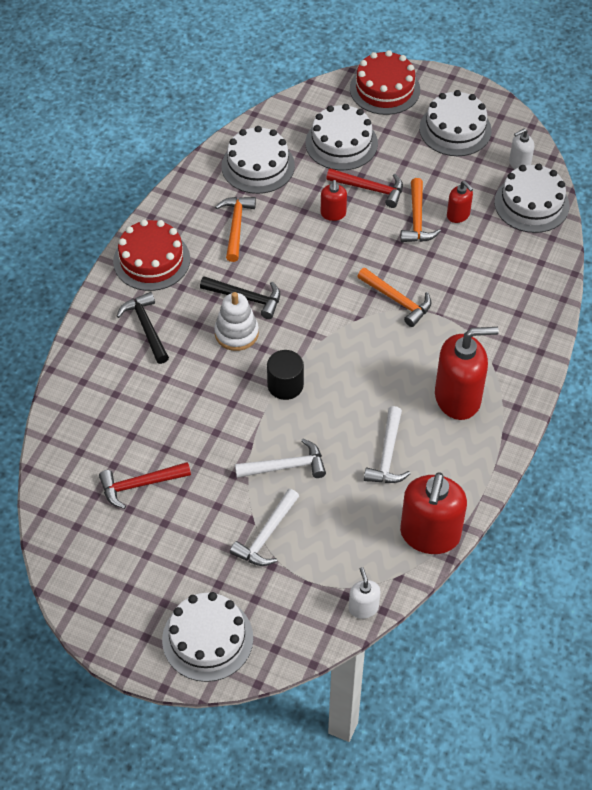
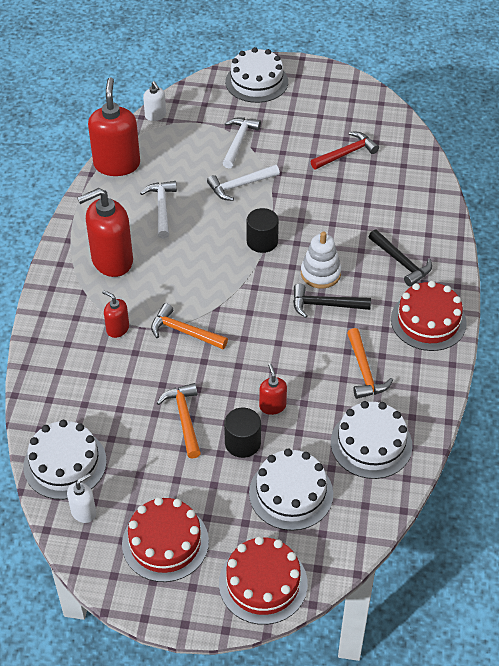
camera: 165 degrees right, 5 degrees down
red hammer [326,168,403,208] -> black cylinder [224,408,261,458]
white cake [419,90,492,156] -> red cake [122,497,209,582]
red soap dispenser [447,181,473,223] -> red soap dispenser moved to [102,290,129,338]

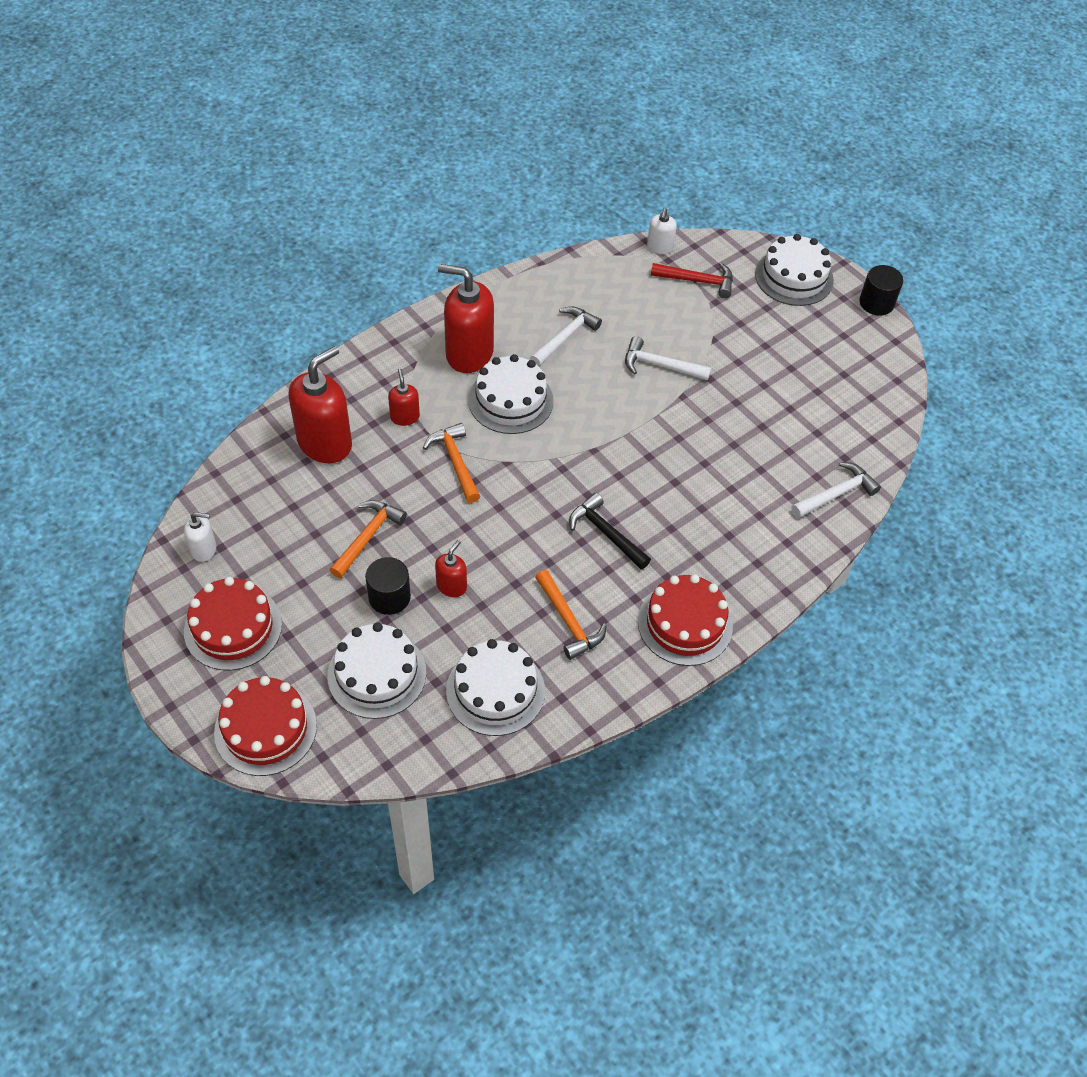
camera: 40 degrees right, 5 degrees up
white cake [23,420,107,500] -> white cake moved to [468,354,553,434]
red soap dispenser [88,77,140,176] -> red soap dispenser moved to [289,346,352,463]
white hammer [223,118,261,168] -> white hammer moved to [792,462,881,518]
black cylinder [246,208,279,253] -> black cylinder moved to [859,265,903,315]
white stacking toy [301,231,341,288] -> none
red hammer [311,132,379,170] -> red hammer moved to [651,263,733,298]
orange hammer [347,328,393,399] -> orange hammer turned 60 degrees counterclockwise [535,570,607,660]
black hammer [369,229,432,287] -> none

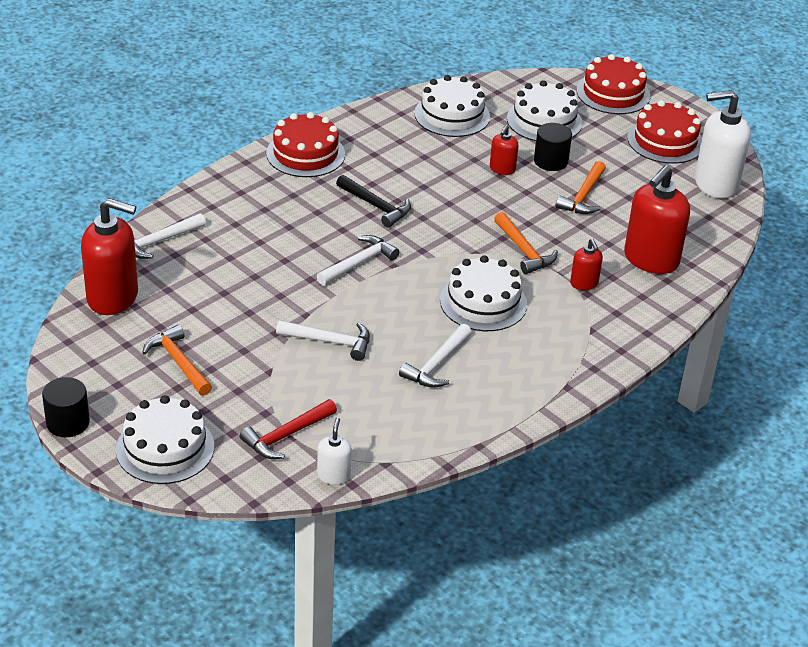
camera: 175 degrees right, 15 degrees down
white soap dispenser [184,512,216,562] -> white soap dispenser [695,90,751,199], size x2.04
red soap dispenser [438,264,494,373] -> red soap dispenser moved to [81,198,138,315]
orange hammer [535,570,607,660] -> orange hammer moved to [142,325,212,396]
red hammer [651,263,733,298] -> red hammer turned 45 degrees counterclockwise [240,399,337,459]
none -> white hammer [317,235,399,286]

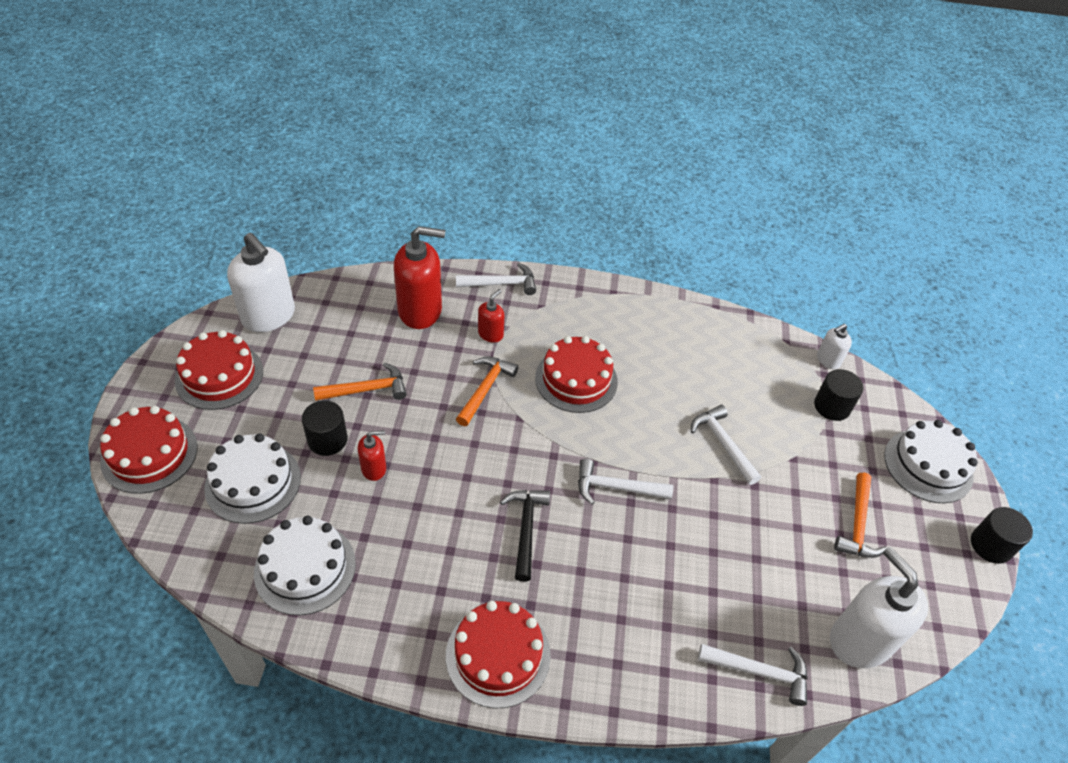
camera: 130 degrees left, 10 degrees up
red soap dispenser [81,198,138,315] -> white soap dispenser [830,547,928,668]
red hammer [240,399,337,459] -> black cylinder [814,369,864,421]
white hammer [399,324,472,388] -> white hammer moved to [456,263,536,295]
white cake [440,255,527,331] -> red cake [535,336,618,413]

